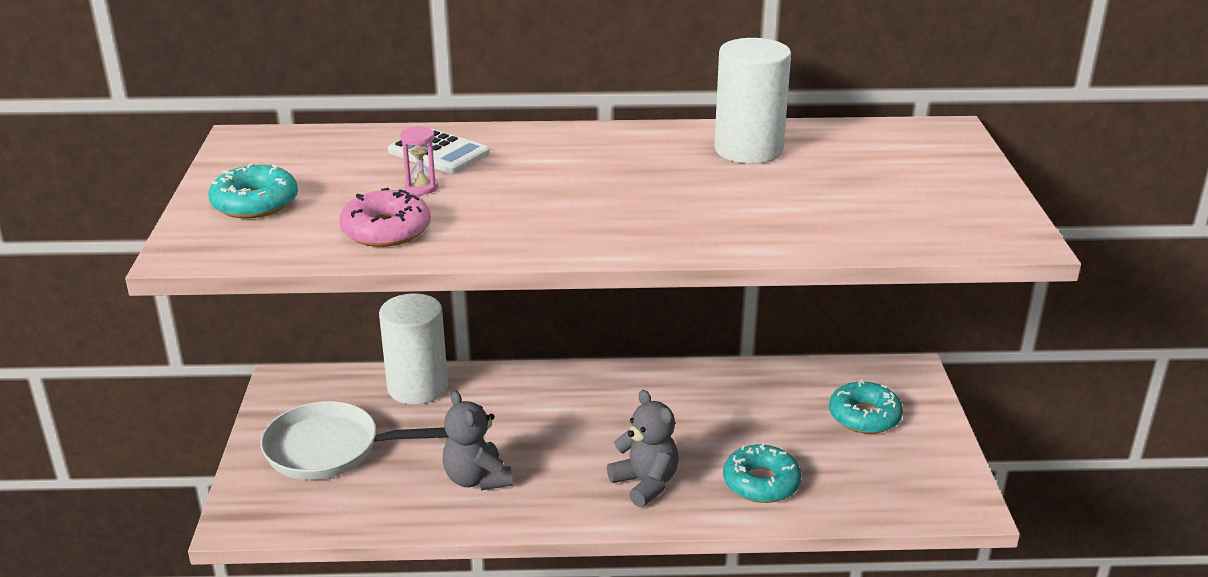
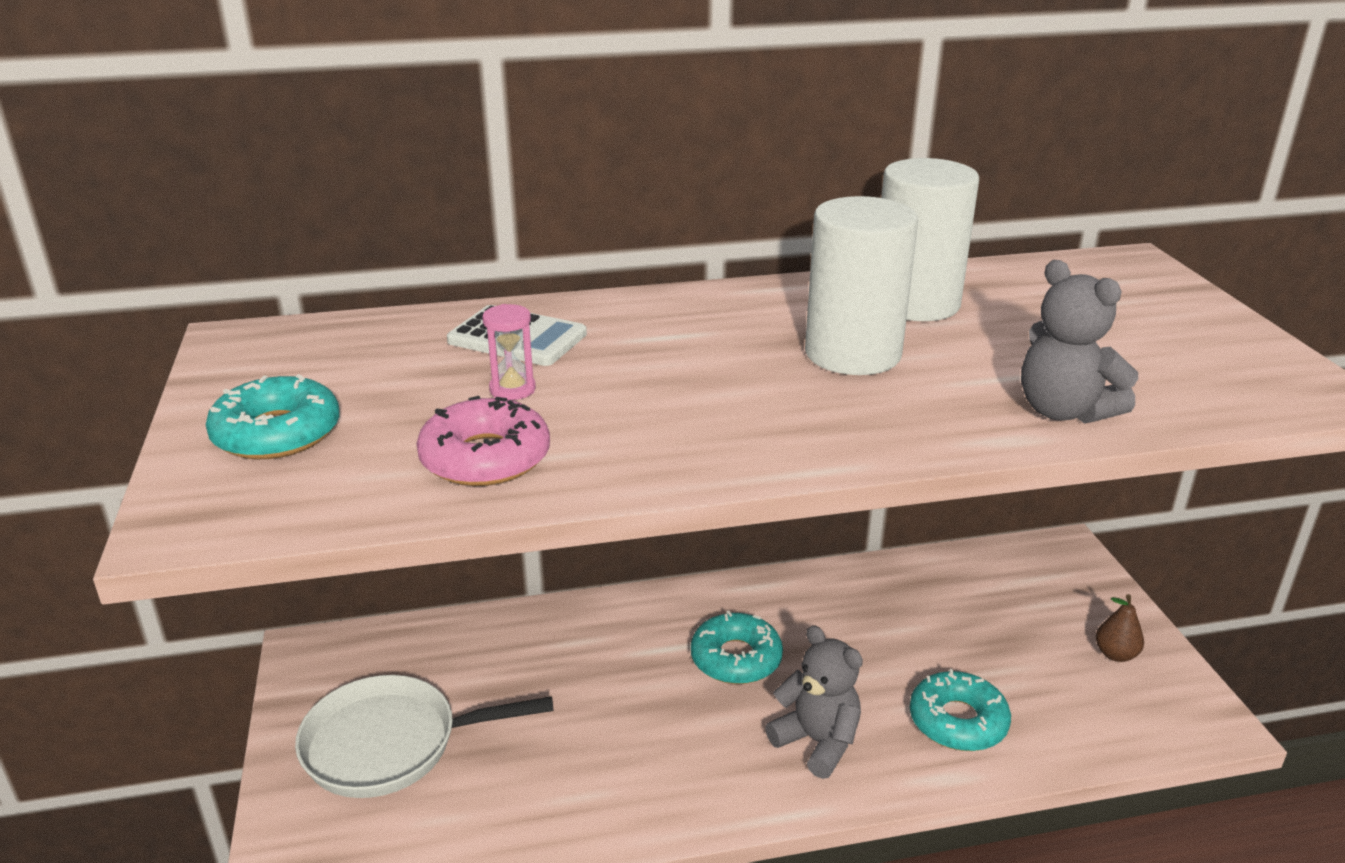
camera: 10 degrees left, 0 degrees up
white cylinder [379,293,448,405] -> white cylinder moved to [805,196,918,375]
grey teddy bear [442,391,513,490] -> grey teddy bear moved to [1021,260,1138,424]
turquoise donut [829,380,903,434] -> turquoise donut moved to [691,611,783,684]
none -> brown pear [1096,594,1144,662]

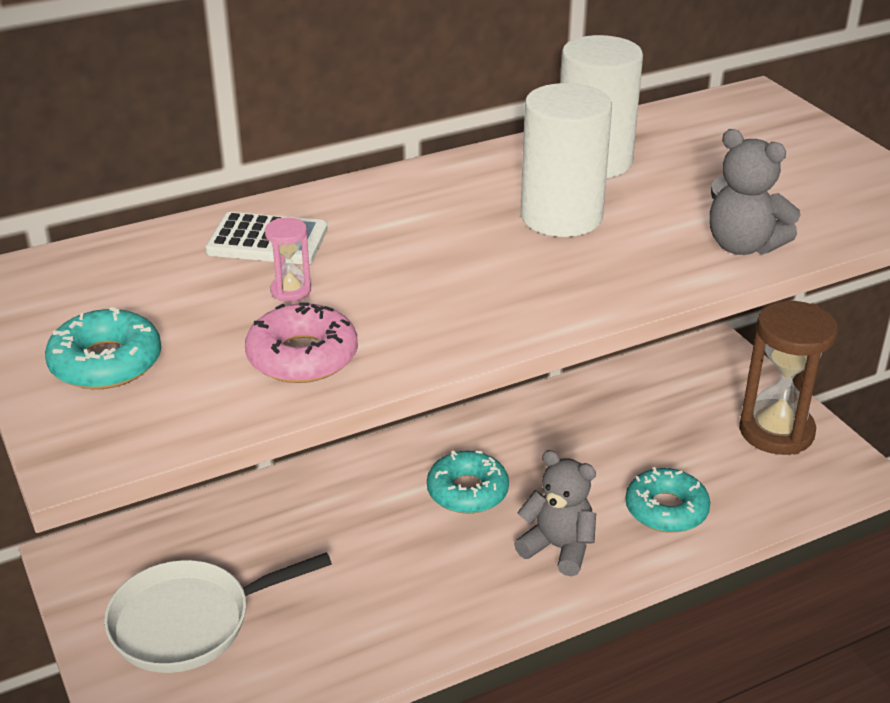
camera: 15 degrees left, 5 degrees up
brown pear [1096,594,1144,662] -> brown hourglass [739,301,838,455]

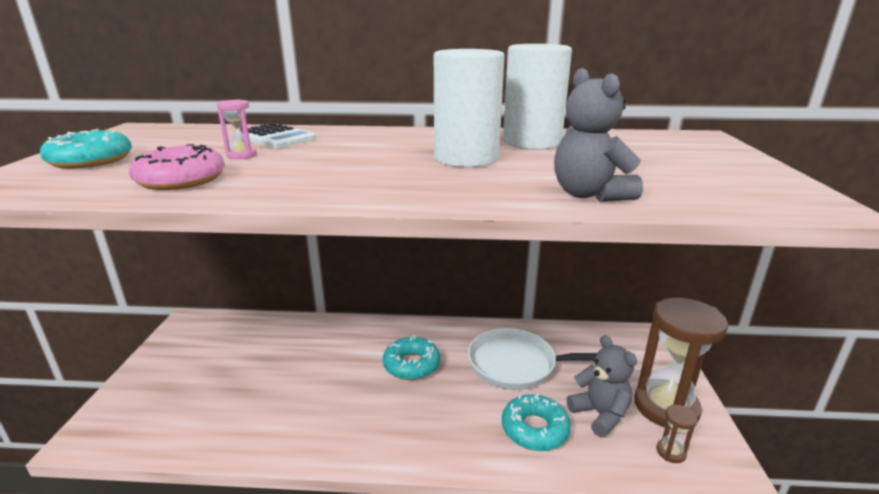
camera: 30 degrees right, 10 degrees down
white pan [104,552,332,673] -> white pan moved to [468,328,597,390]
grey teddy bear [514,450,596,577] -> grey teddy bear moved to [567,335,637,437]
none -> brown hourglass [657,405,697,463]

